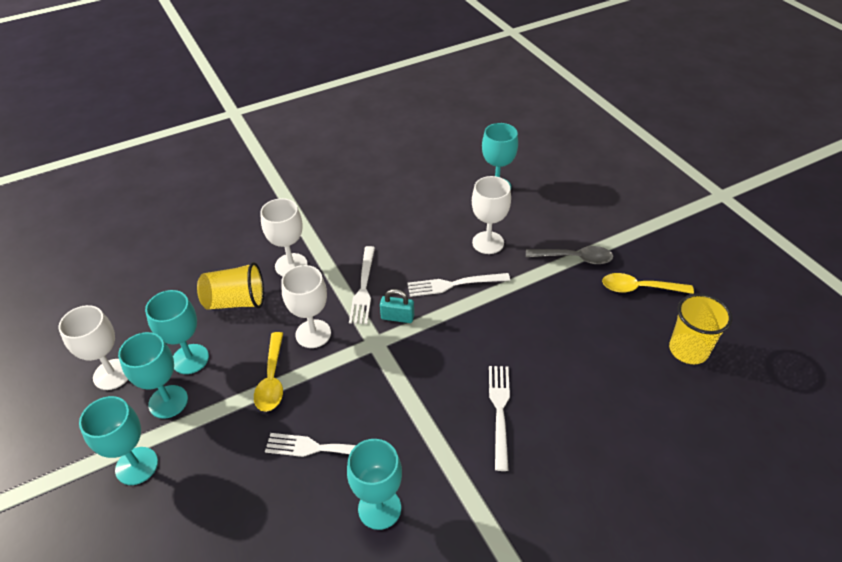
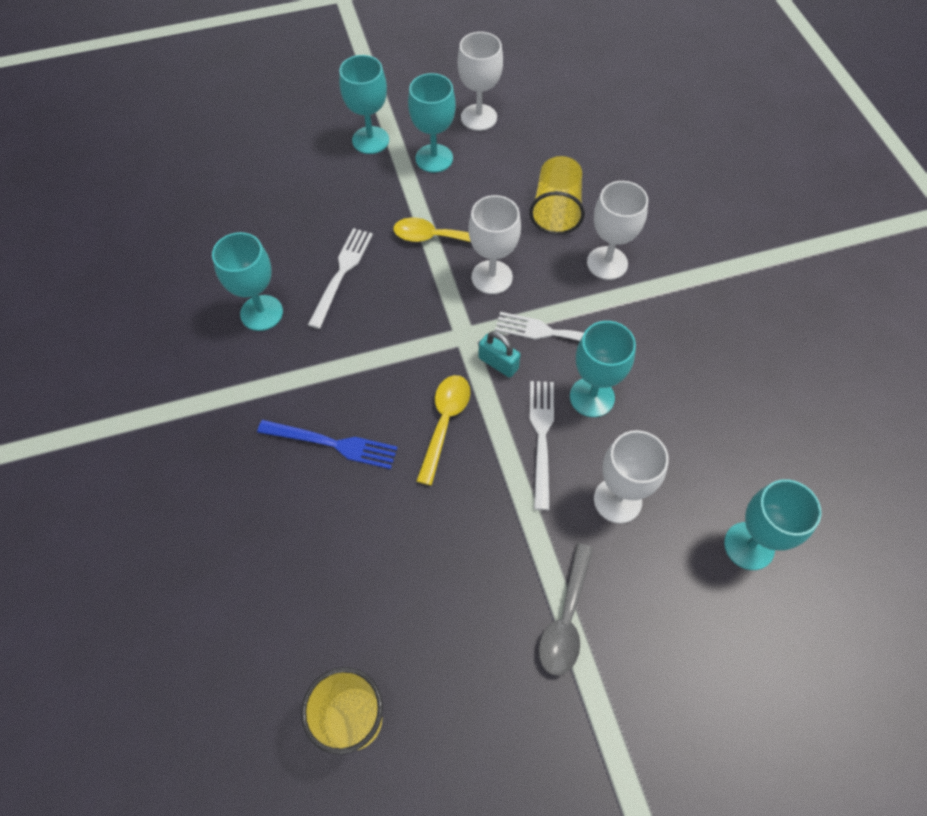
camera: 100 degrees right, 15 degrees up
turquoise goblet [145,290,209,374] -> turquoise goblet moved to [570,321,636,417]
turquoise padlock [380,289,414,323] -> turquoise padlock turned 75 degrees counterclockwise [478,331,520,378]
white fork [489,366,510,471] -> blue fork [257,420,398,469]
yellow spoon [602,273,694,294] -> yellow spoon moved to [416,375,470,486]

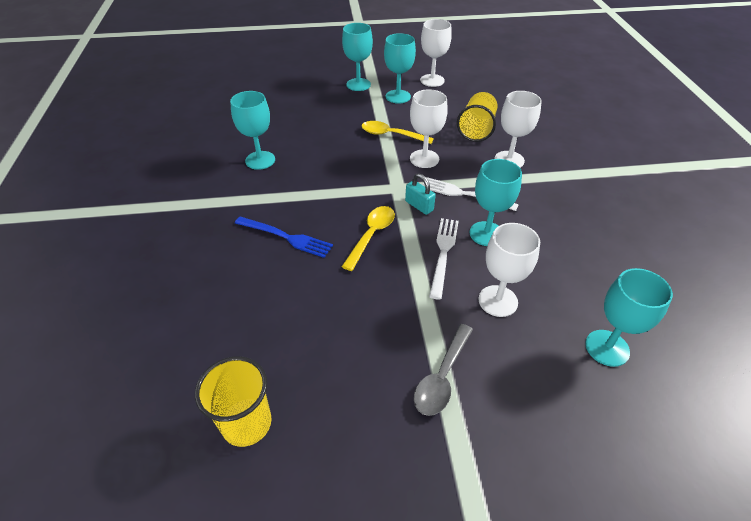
camera: 10 degrees right, 15 degrees down
white fork [308,228,373,329] -> none

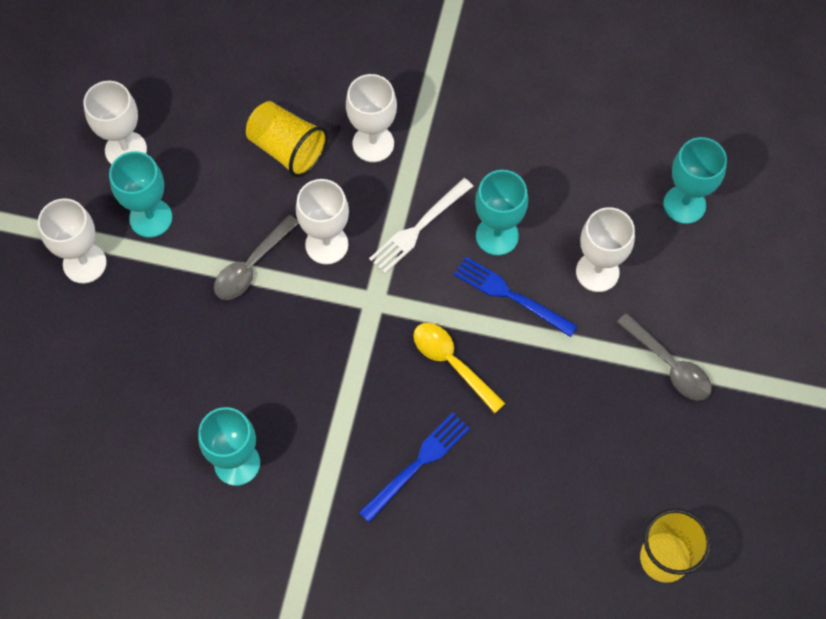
camera: 70 degrees left, 20 degrees up
turquoise goblet [342,23,373,91] -> white goblet [38,198,107,284]
yellow spoon [362,121,434,144] -> grey spoon [214,214,299,300]
turquoise padlock [405,174,436,215] -> none
white fork [429,218,459,300] -> blue fork [454,257,578,337]

